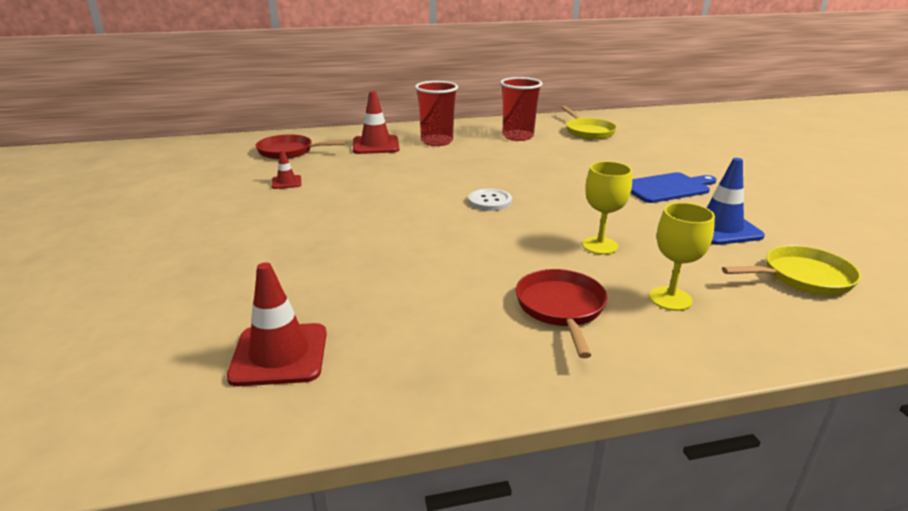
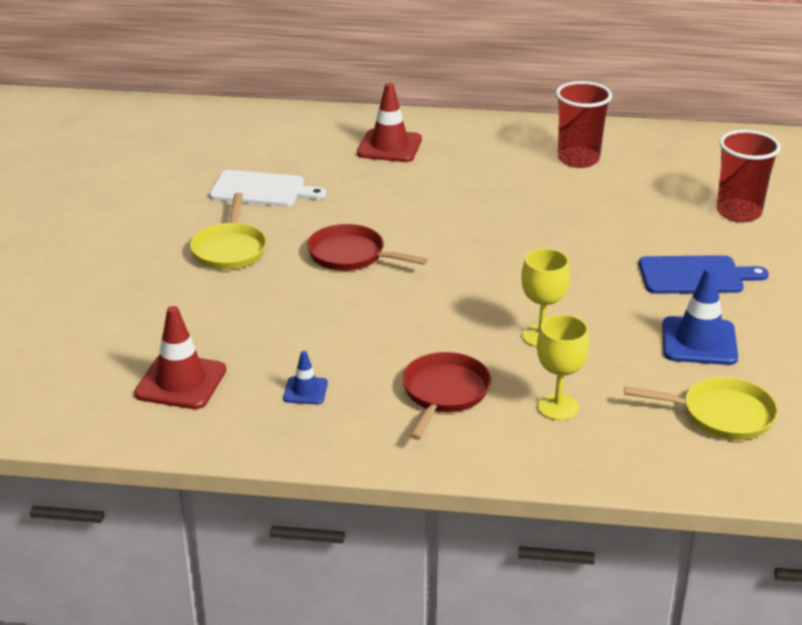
camera: 20 degrees right, 5 degrees up
red pan [255,134,347,159] -> red pan moved to [307,224,428,271]
red traffic cone [272,150,301,189] -> white cutting board [209,170,326,207]
red cup [415,81,458,146] -> red cup moved to [716,130,781,222]
white button [468,189,512,211] -> none
yellow pan [562,106,617,140] -> yellow pan moved to [190,193,267,270]
none -> blue traffic cone [283,351,328,404]

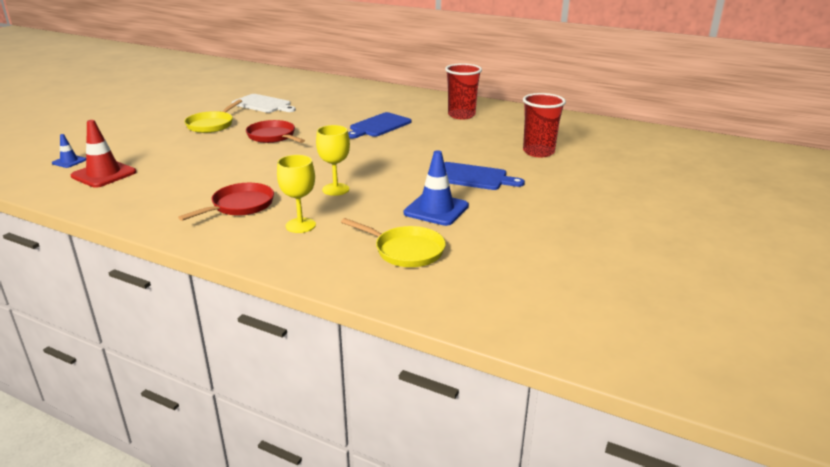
camera: 20 degrees right, 5 degrees down
blue traffic cone [283,351,328,404] -> blue traffic cone moved to [52,134,86,168]
red traffic cone [357,83,422,162] -> none
none -> blue cutting board [348,112,411,139]

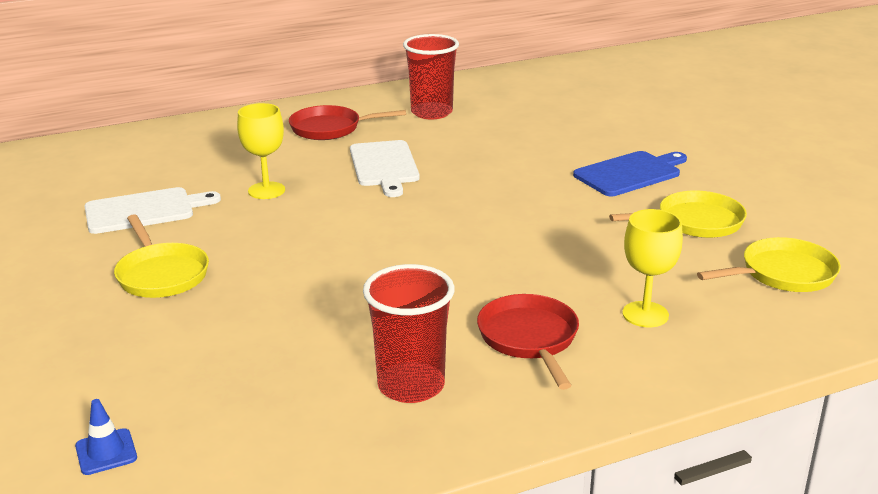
camera: 50 degrees left, 0 degrees up
red traffic cone [71,120,136,188] -> none
red pan [246,120,305,143] -> red pan moved to [289,105,406,140]
yellow goblet [316,125,350,196] -> yellow goblet moved to [237,103,285,199]
blue cutting board [348,112,411,139] -> white cutting board [350,140,420,197]
blue traffic cone [404,150,469,226] -> yellow pan [609,191,747,238]
red cup [523,93,566,157] -> red cup moved to [363,264,455,403]

